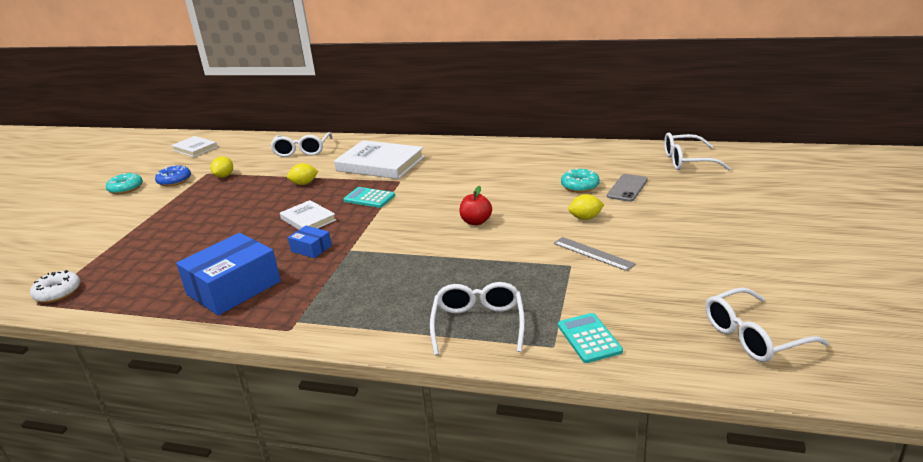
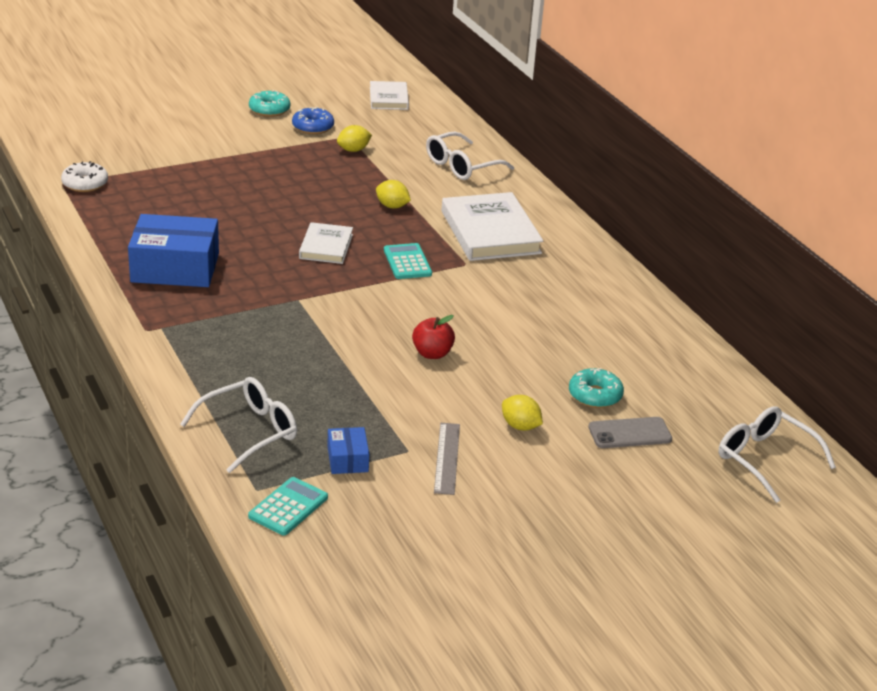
camera: 45 degrees right, 5 degrees up
blue box [288,226,332,258] -> blue box moved to [327,427,369,474]
white glasses [705,287,829,362] -> none

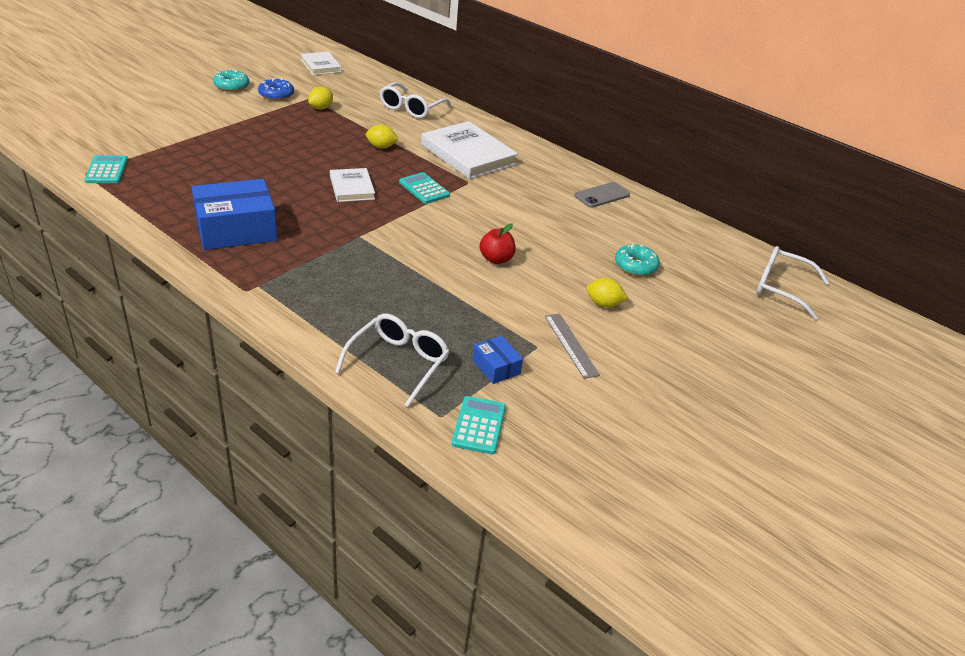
camera: 25 degrees left, 5 degrees up
white donut [61,161,108,192] -> turquoise calculator [84,155,128,183]
grey phone [588,417,672,448] -> grey phone moved to [574,182,630,208]

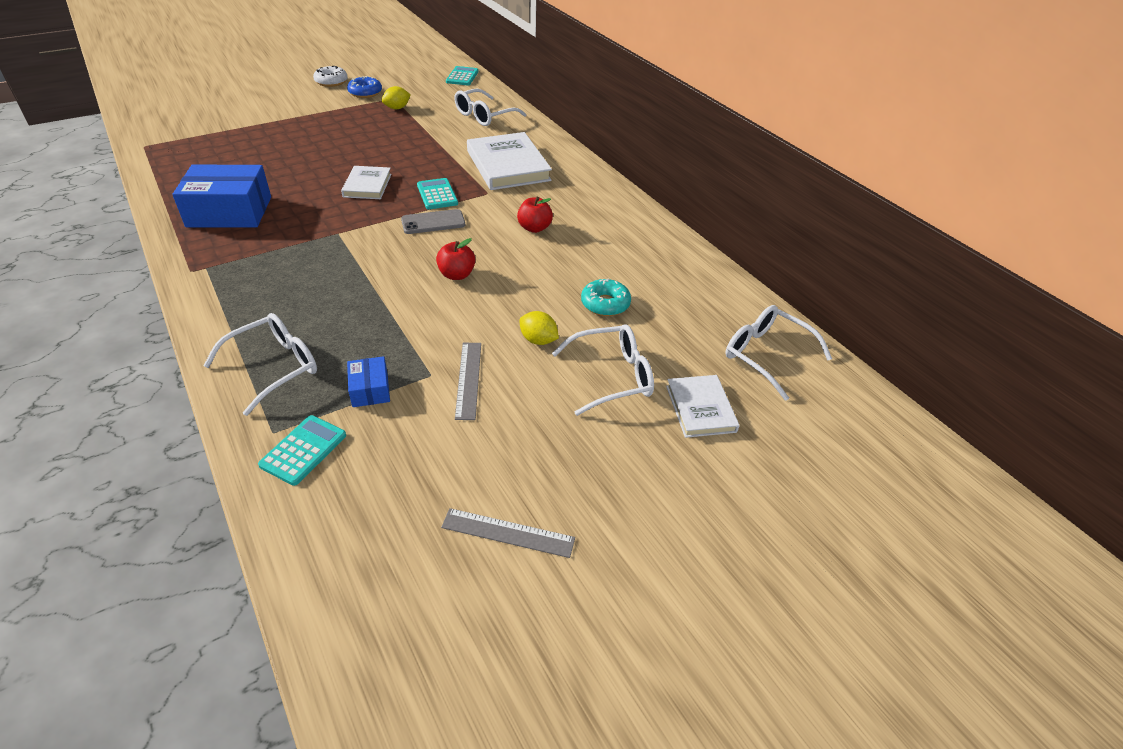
camera: 20 degrees right, 5 degrees up
turquoise calculator [84,155,128,183] -> turquoise calculator moved to [446,66,479,85]
turquoise donut [213,69,249,92] -> white donut [313,66,348,87]
white book [301,51,342,75] -> white book moved to [666,375,740,438]
yellow lemon [366,125,399,149] -> none
grey phone [574,182,630,208] -> grey phone moved to [401,209,465,234]
none -> grey ruler [441,508,575,558]
none -> red apple [517,197,553,233]
none -> white glasses [552,324,654,416]

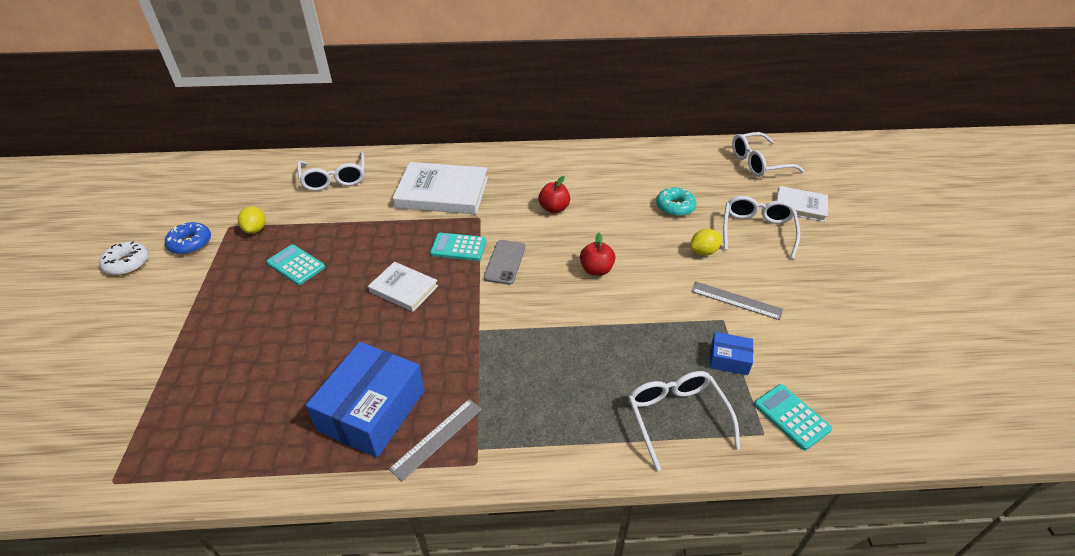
camera: 60 degrees left, 0 degrees up
grey ruler [441,508,575,558] -> grey ruler moved to [389,399,482,482]
turquoise calculator [446,66,479,85] -> turquoise calculator moved to [266,245,325,285]

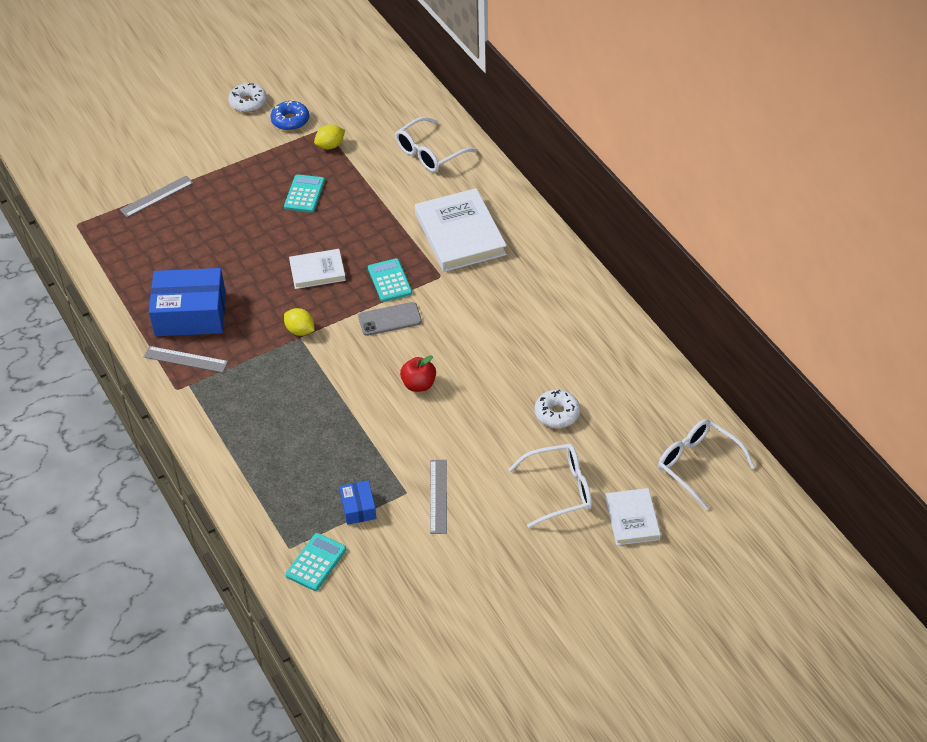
camera: 65 degrees right, 5 degrees up
white book [368,262,438,312] -> white book turned 75 degrees clockwise [289,249,346,289]
red apple [538,176,570,213] -> none
white glasses [628,371,740,471] -> none
turquoise donut [656,187,696,217] -> white donut [535,390,580,428]
yellow lemon [690,229,722,255] -> yellow lemon moved to [284,308,315,336]
none -> grey ruler [120,176,193,217]

